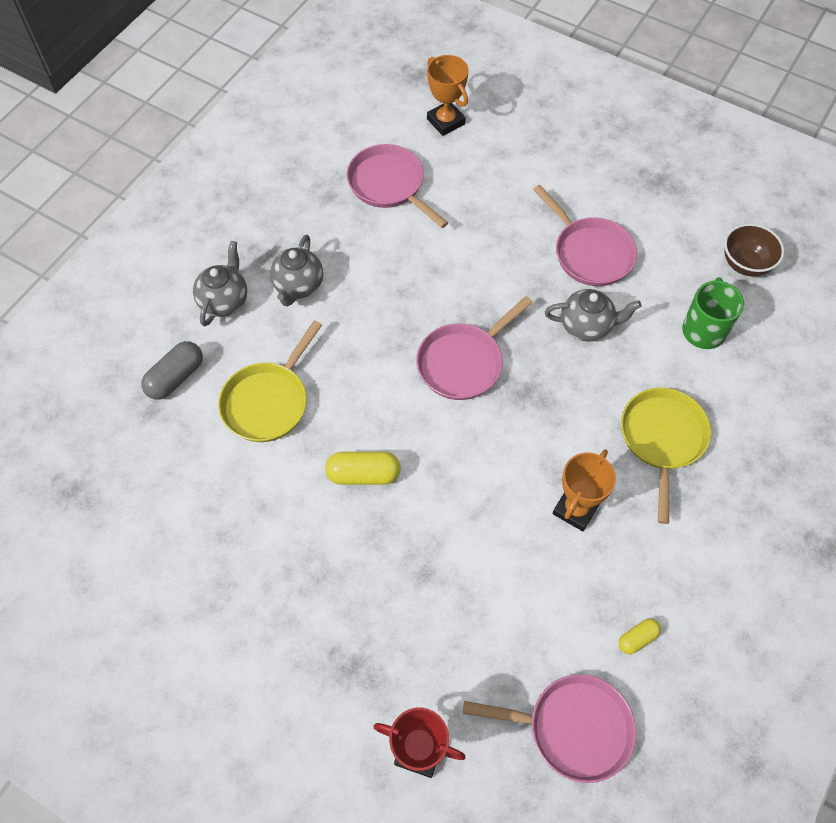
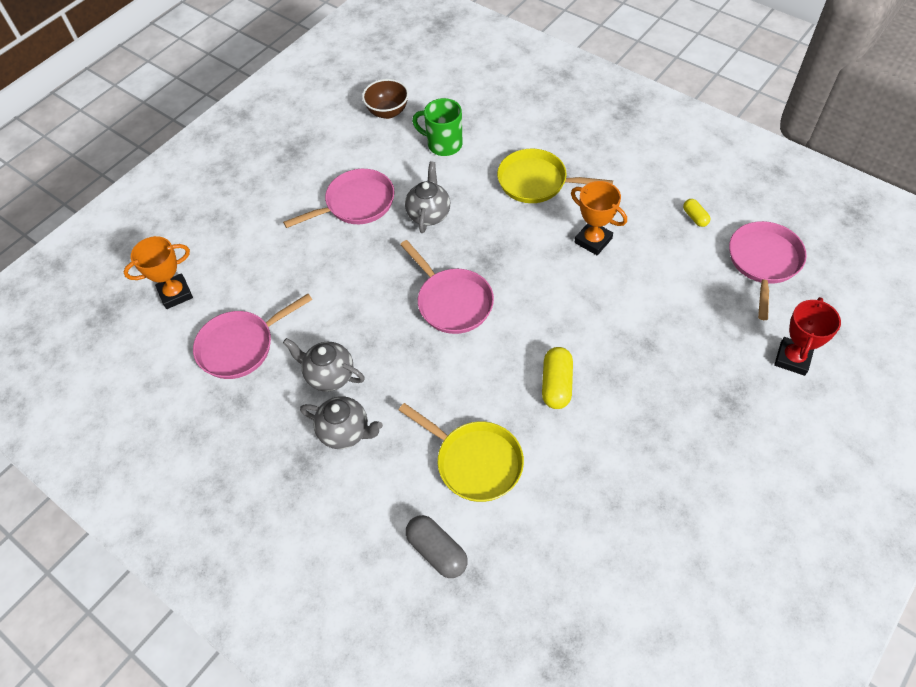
camera: 80 degrees left, 5 degrees down
grey teapot [193,241,247,326] -> grey teapot moved to [283,338,365,392]

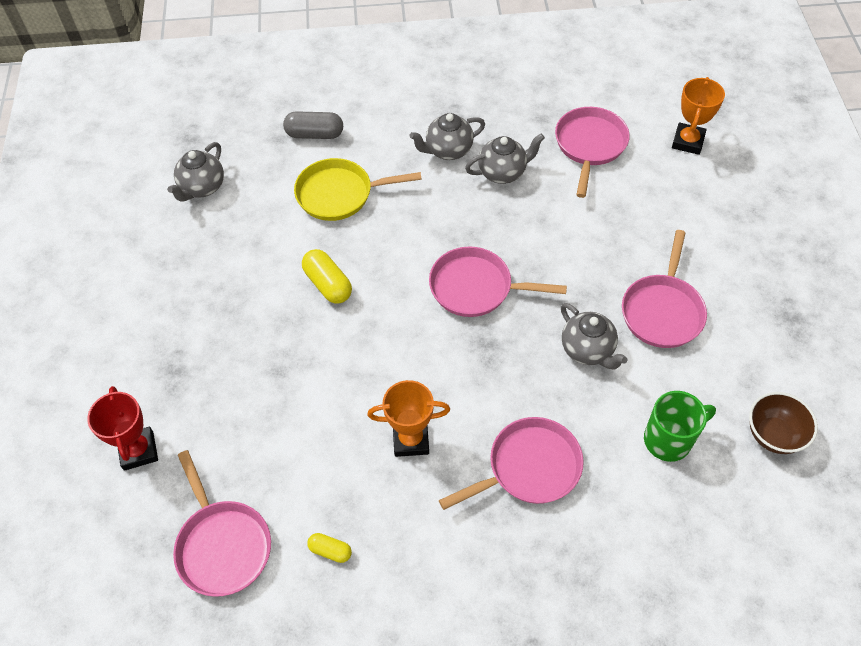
camera: 135 degrees right, 0 degrees up
yellow pan [497,149,613,203] -> pink pan [439,417,584,510]
none -> grey teapot [167,142,224,202]

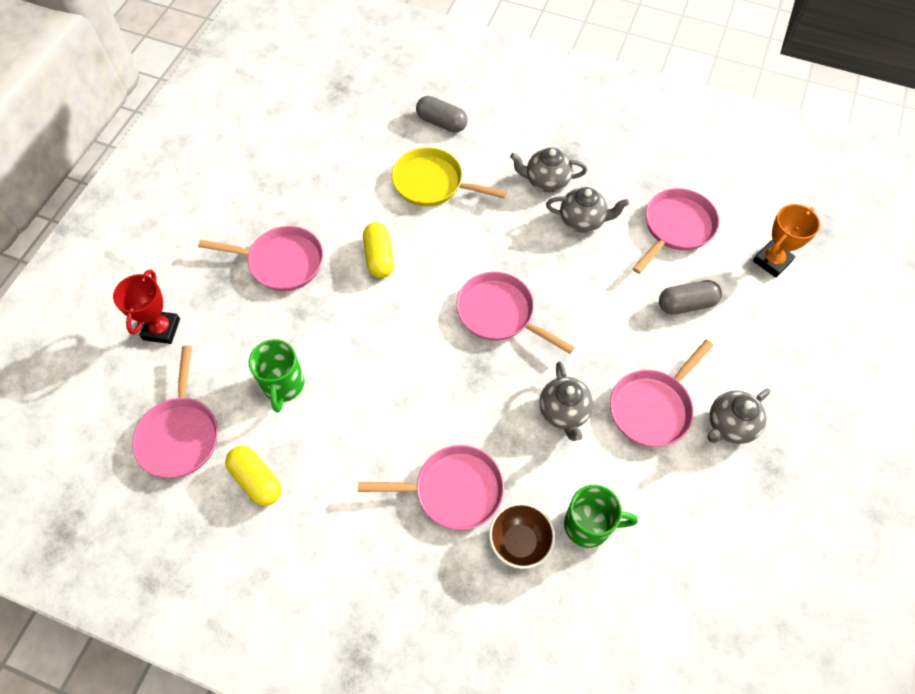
camera: 25 degrees right, 5 degrees up
grey teapot [167,142,224,202] -> grey teapot moved to [708,388,771,444]
yellow capsule [307,533,352,563] -> yellow capsule [225,446,281,506], size x1.71
orange trophy [367,380,450,457] -> none
brown bowl [749,392,818,454] -> brown bowl moved to [489,503,555,569]
none -> pink pan [198,226,323,291]
none -> green mug [249,339,305,412]
none -> grey capsule [659,280,722,314]

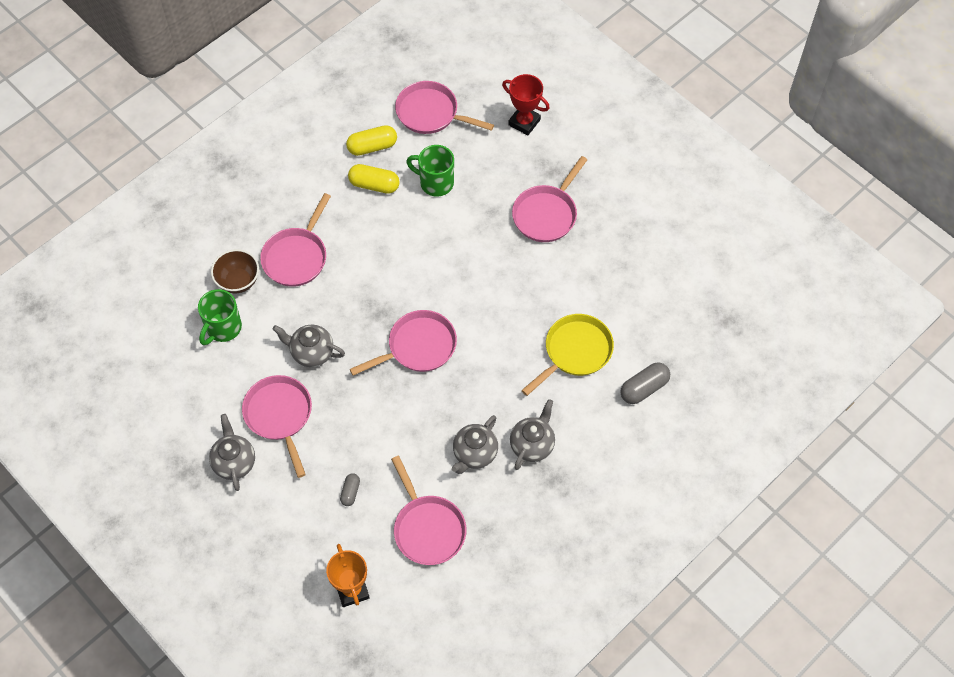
camera: 115 degrees right, 0 degrees up
yellow capsule [363,222,394,278] -> yellow capsule moved to [348,164,400,194]
grey capsule [659,280,722,314] -> grey capsule [340,473,360,506], size x0.58

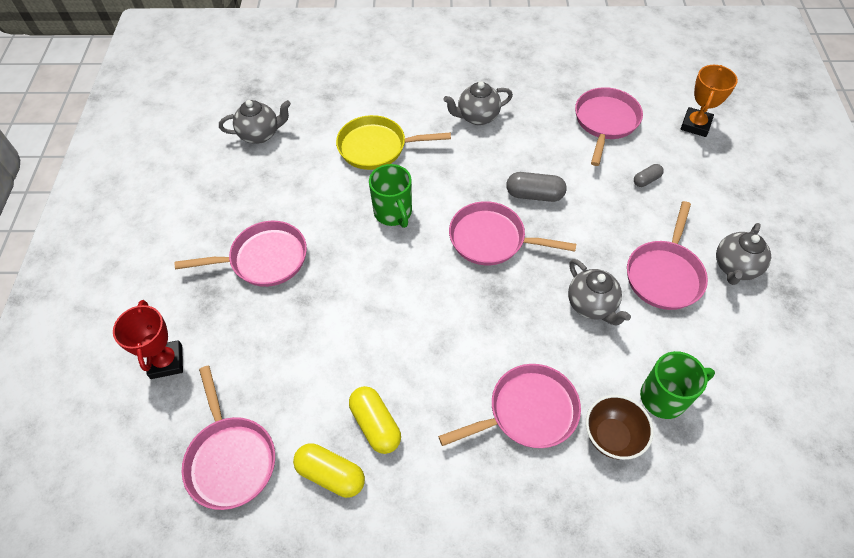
camera: 135 degrees left, 5 degrees down
green mug [406,145,454,197] -> green mug moved to [369,164,412,228]
grey teapot [452,415,498,474] -> grey teapot moved to [219,100,291,144]
grey capsule [620,362,670,404] -> grey capsule moved to [506,172,567,202]

